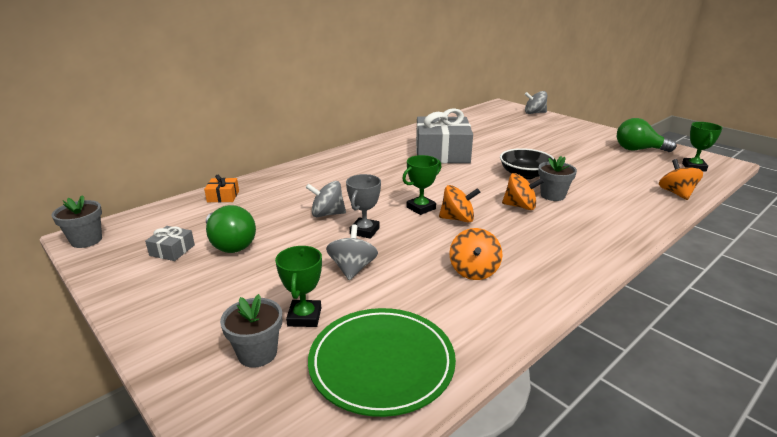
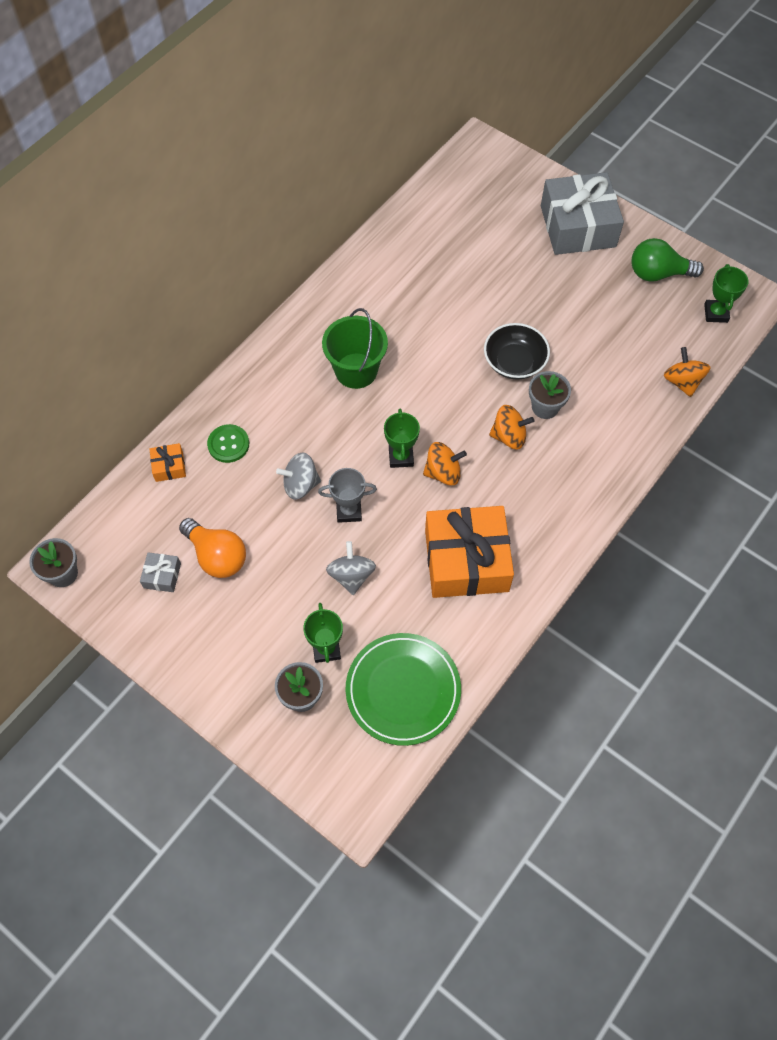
camera: 10 degrees left, 35 degrees up
green light bulb [206,205,256,253] -> orange light bulb [179,518,246,578]
grey trophy [346,174,381,239] -> grey trophy turned 75 degrees clockwise [318,468,377,523]
green trophy [402,155,441,215] -> green trophy turned 45 degrees counterclockwise [384,409,420,468]
grey gift [416,108,473,163] -> grey gift moved to [541,172,624,255]
orange spinning top [449,228,502,280] -> orange gift [425,506,514,598]
grey spinning top [525,91,547,114] -> none
none -> green button [207,424,249,463]
none -> green bucket [322,308,388,389]

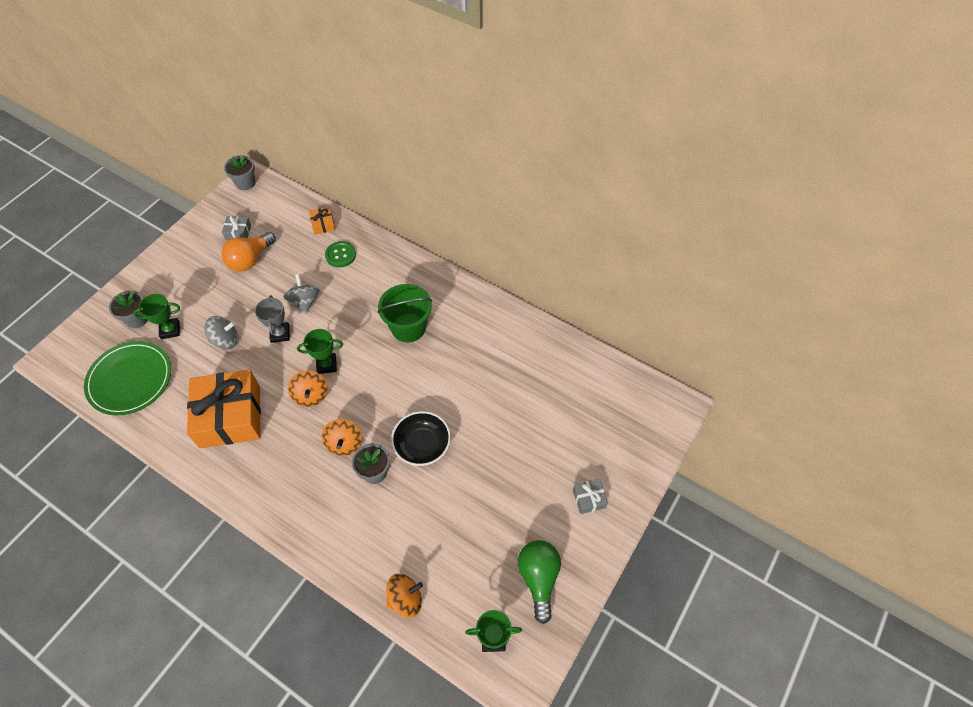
camera: 85 degrees right, 5 degrees down
grey gift [541,172,624,255] -> grey gift [573,479,608,514], size x0.41

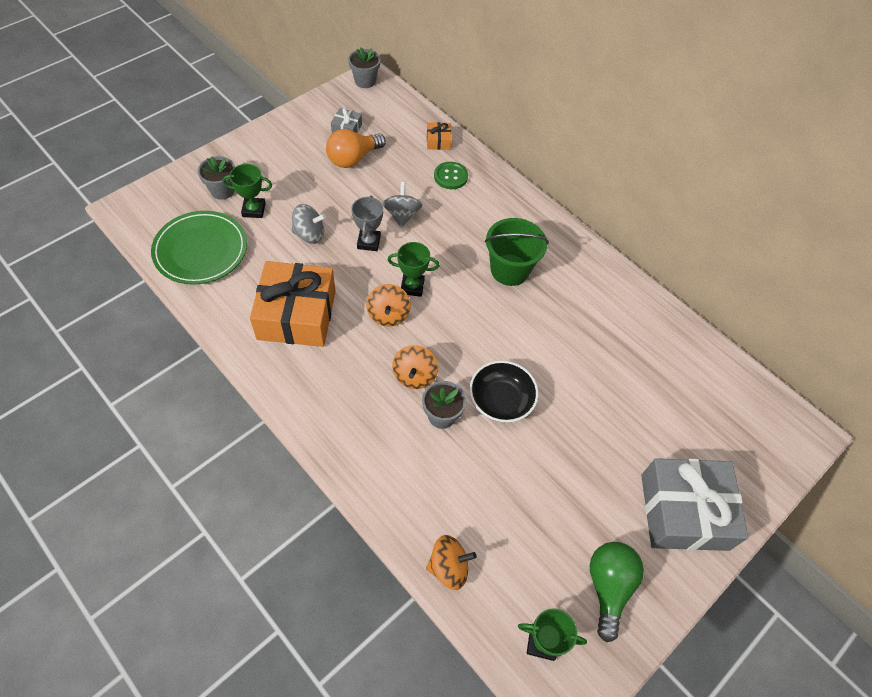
camera: 10 degrees right, 0 degrees up
grey gift [573,479,608,514] -> grey gift [641,458,749,551], size x2.42

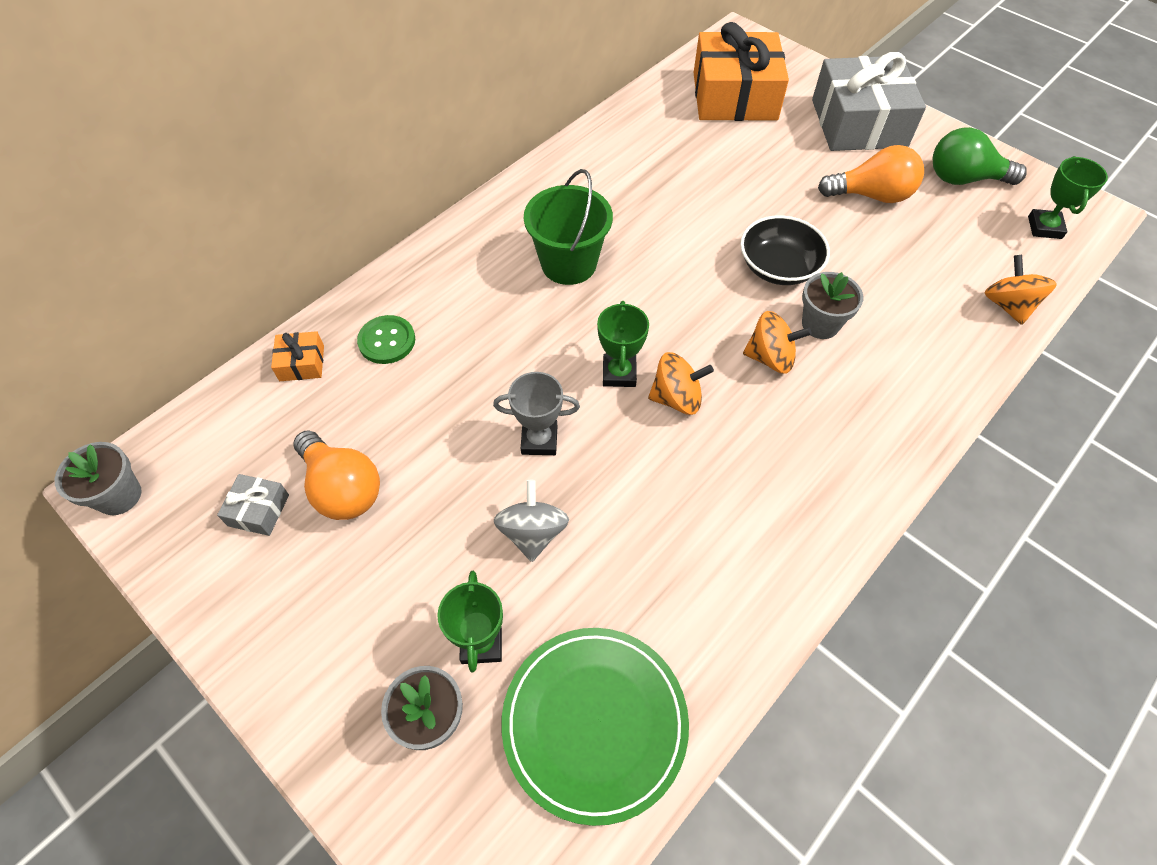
camera: 90 degrees left, 0 degrees up
orange gift [250,261,335,347] -> orange gift moved to [694,22,789,121]
grey spinning top [382,182,422,228] -> none
none -> orange light bulb [818,145,924,203]

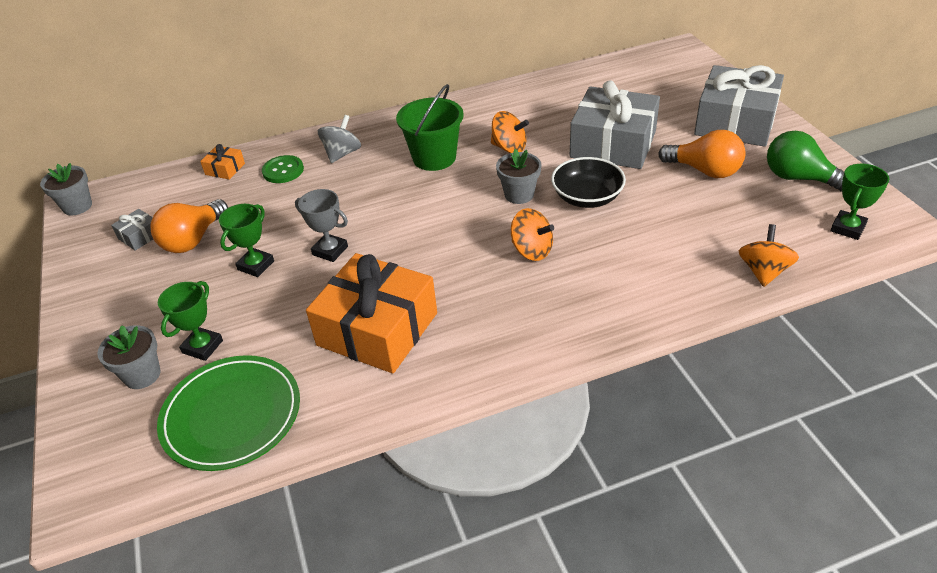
camera: 30 degrees right, 15 degrees down
orange light bulb [293,430,380,520] -> orange light bulb turned 45 degrees clockwise [150,199,228,253]
grey spinning top [494,480,569,562] -> grey spinning top moved to [318,115,361,163]
green trophy [597,301,649,387] -> green trophy moved to [219,204,274,277]
orange spinning top [648,352,714,415] -> orange spinning top moved to [491,111,529,153]
orange gift [694,22,789,121] -> orange gift moved to [306,253,437,373]
grey flower pot [802,272,863,339] -> grey flower pot moved to [496,149,541,204]
none -> grey gift [570,81,660,169]

